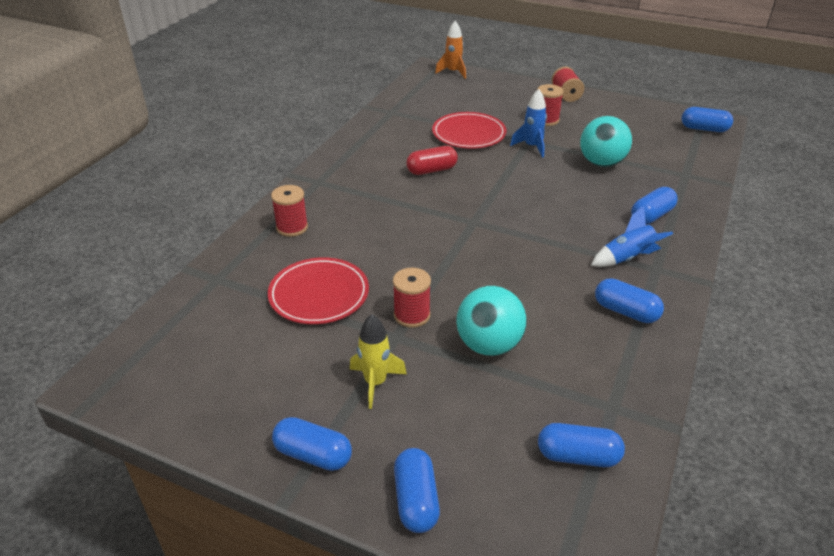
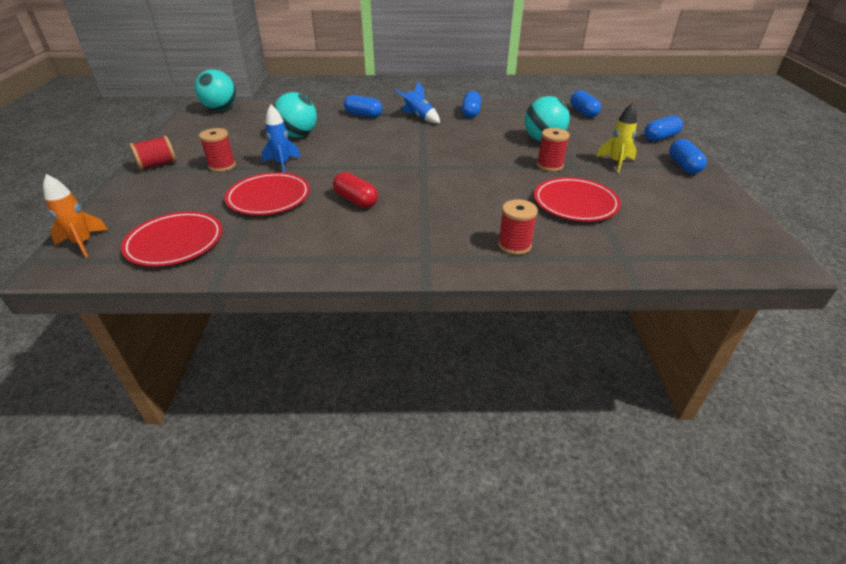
camera: 115 degrees left, 0 degrees up
blue capsule [682,107,733,132] -> turquoise ball [194,69,236,111]
none -> red plate [121,211,222,267]

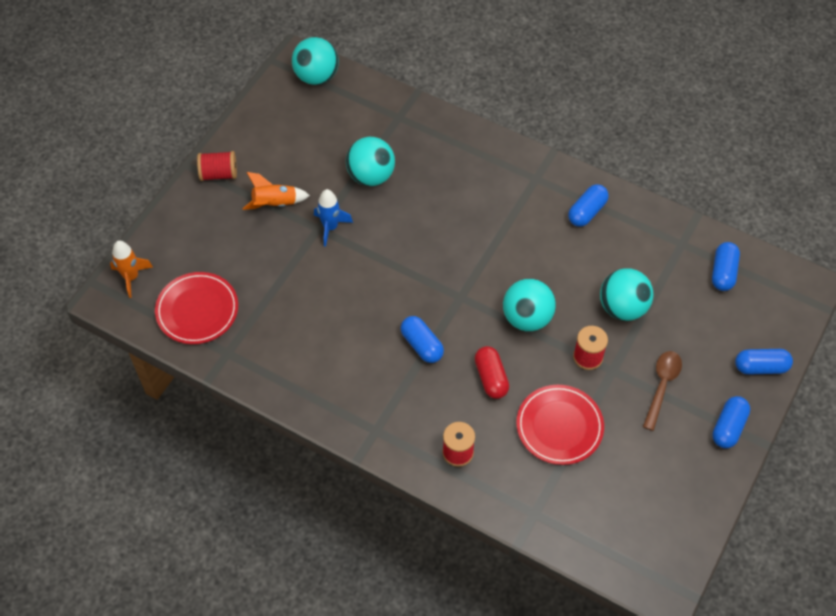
camera: 30 degrees right, 20 degrees up
red spool [199,128,236,172] -> orange rocket [242,172,310,210]
red plate [225,172,310,215] -> none
red capsule [333,172,378,208] -> red capsule moved to [474,346,509,399]
blue capsule [344,95,382,118] -> blue capsule moved to [401,316,444,363]
blue rocket [395,82,440,123] -> none
yellow rocket [596,103,637,173] -> brown spoon [643,351,682,431]
none -> turquoise ball [503,279,556,331]

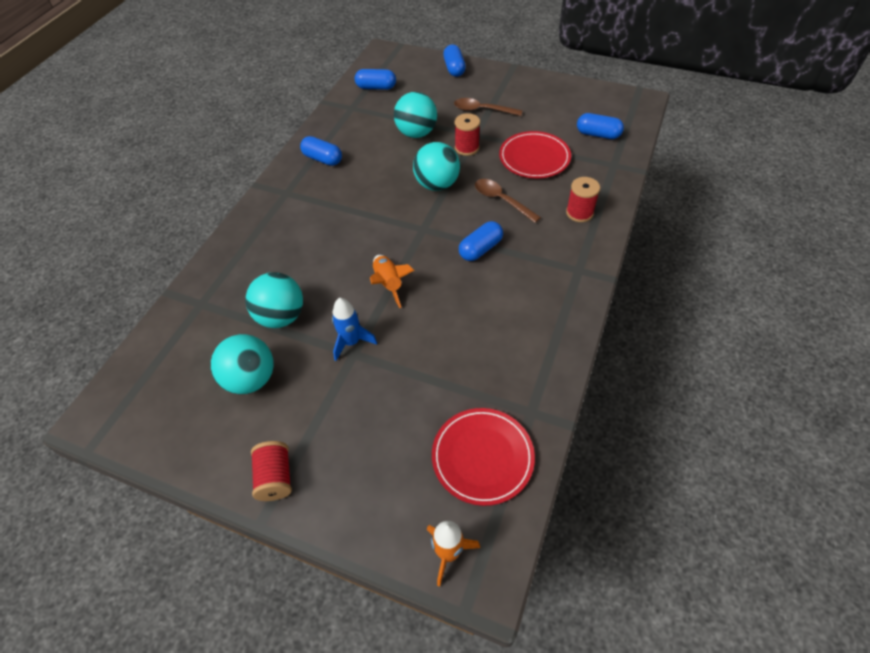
camera: 95 degrees left, 5 degrees down
orange rocket [242,172,310,210] -> orange rocket moved to [370,255,415,308]
turquoise ball [292,37,339,85] -> turquoise ball moved to [210,334,274,394]
red capsule [474,346,509,399] -> brown spoon [475,179,541,223]
blue capsule [712,396,750,449] -> blue capsule moved to [577,113,624,139]

